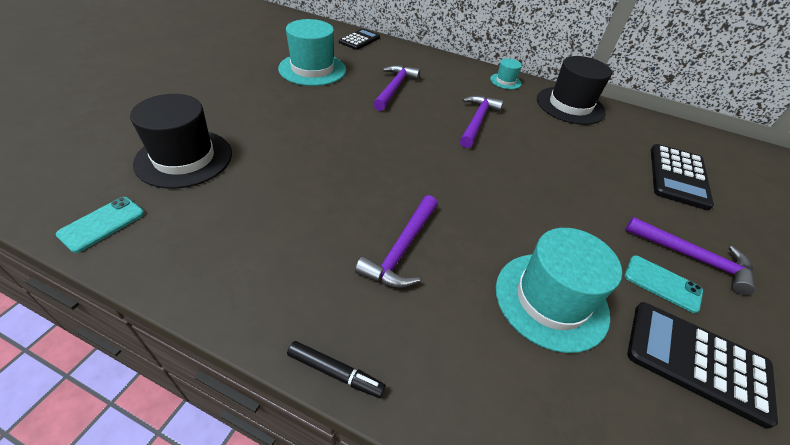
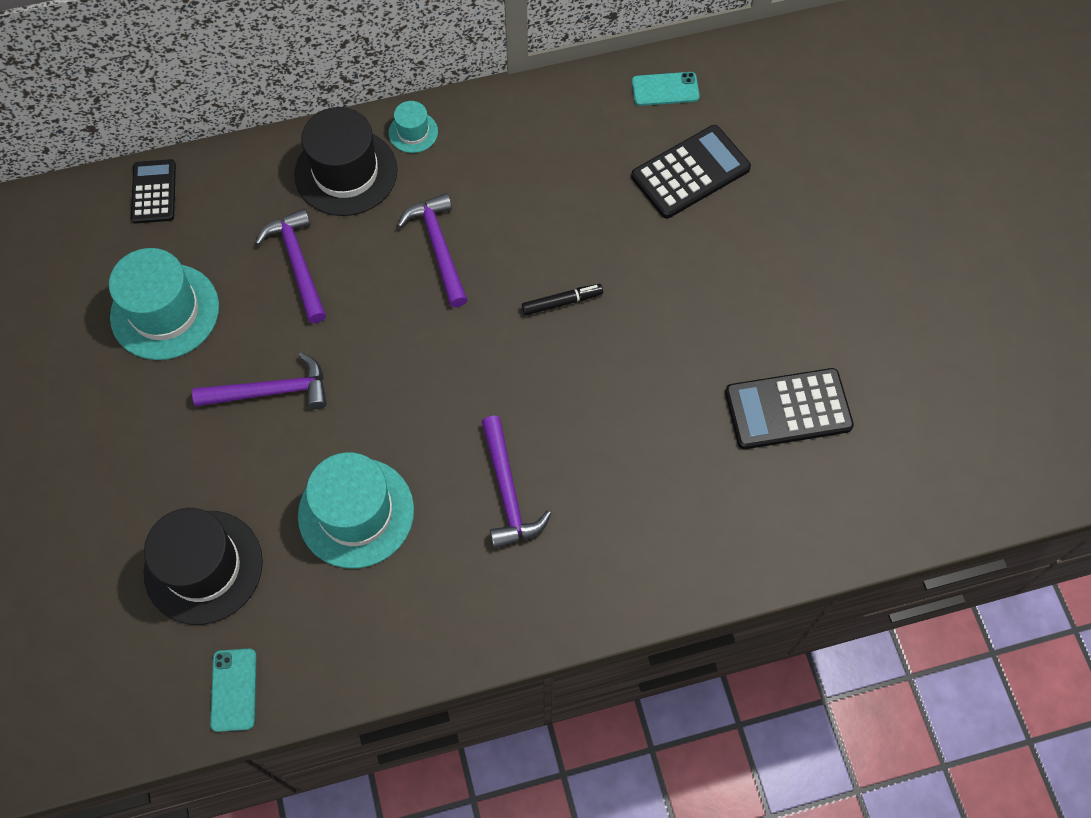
camera: 35 degrees left, 20 degrees up
black marker [287,341,386,398] -> black marker moved to [522,284,603,315]
turquoise hat [496,228,622,353] -> turquoise hat moved to [298,452,414,568]
black hat [537,56,612,125] -> black hat moved to [294,107,398,216]
purple hammer [625,217,755,295] -> purple hammer moved to [192,352,326,409]
turquoise phone [625,255,703,313] -> turquoise phone moved to [632,72,700,106]
black calculator [651,144,714,210] -> black calculator turned 105 degrees counterclockwise [631,125,751,219]

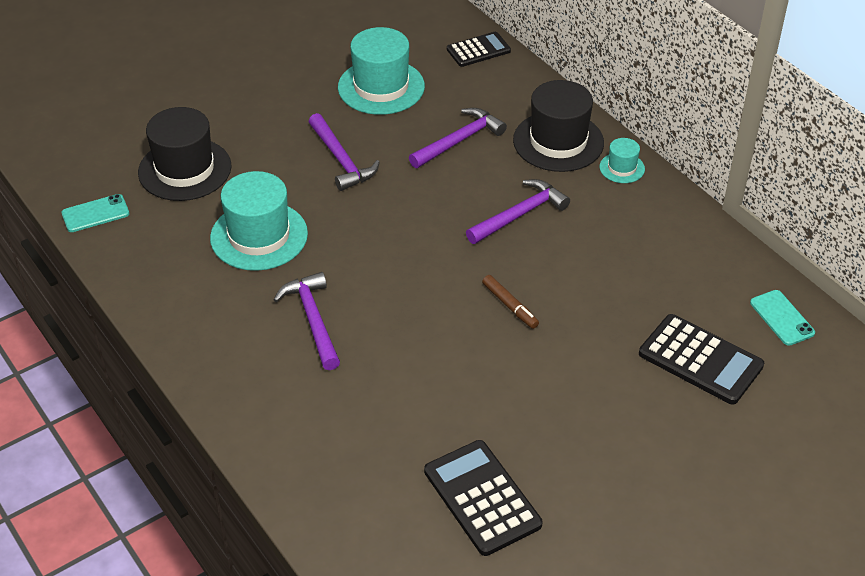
camera: 70 degrees right, 20 degrees down
purple hammer [482,416,551,548] -> purple hammer turned 105 degrees clockwise [274,272,340,370]
black marker [522,284,603,315] -> brown marker [482,275,539,329]

